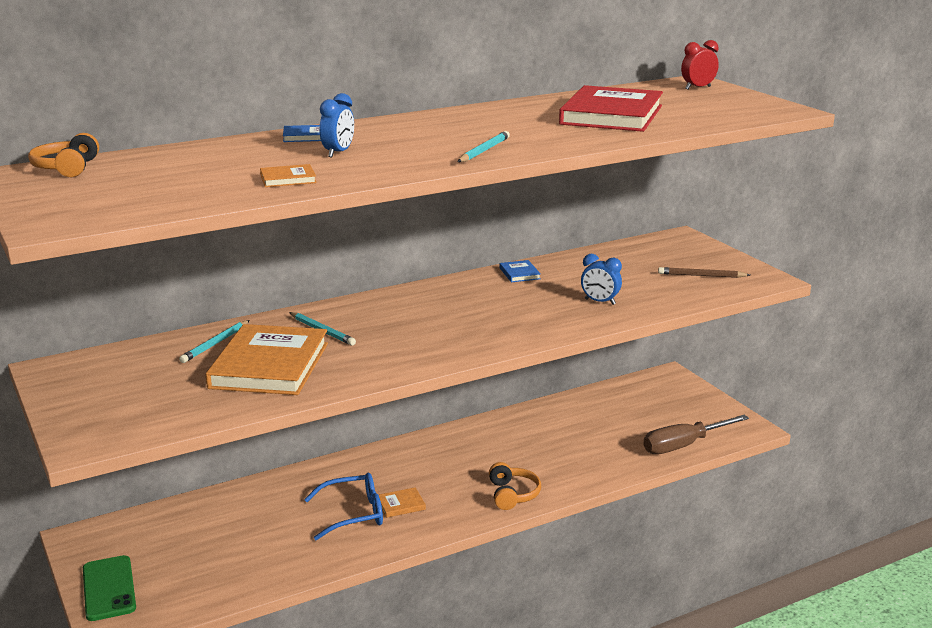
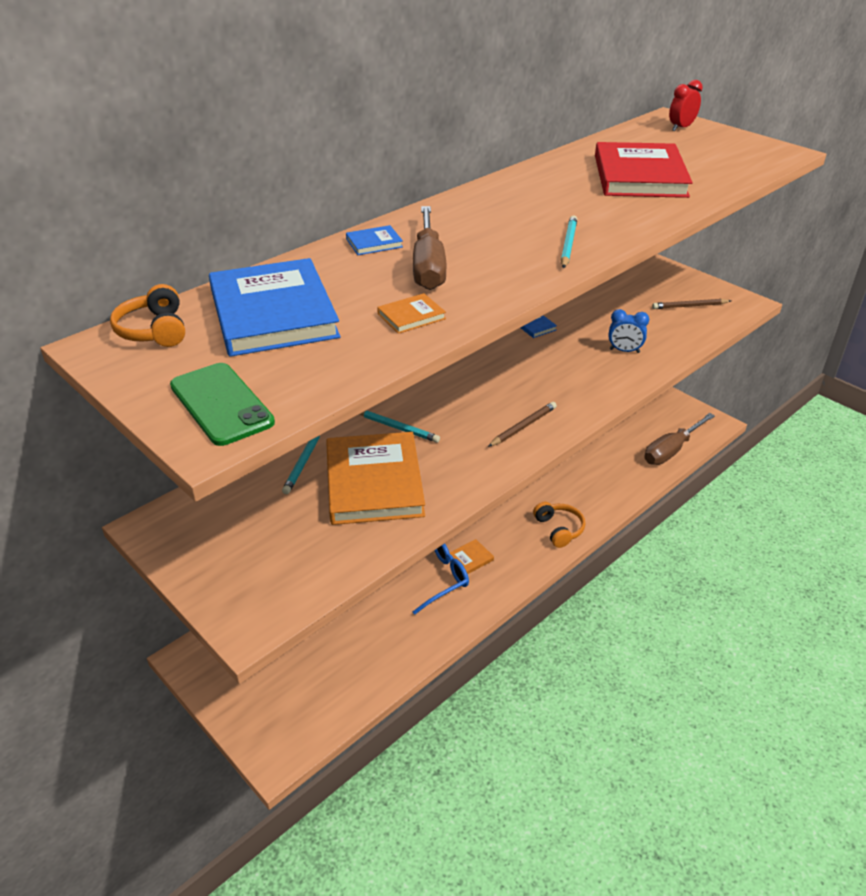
camera: 15 degrees left, 15 degrees up
green phone [83,555,136,621] -> green phone moved to [170,363,275,446]
blue clock [320,93,354,158] -> brown screwdriver [413,206,446,290]
none -> blue book [209,258,341,357]
none -> brown pencil [488,402,557,447]

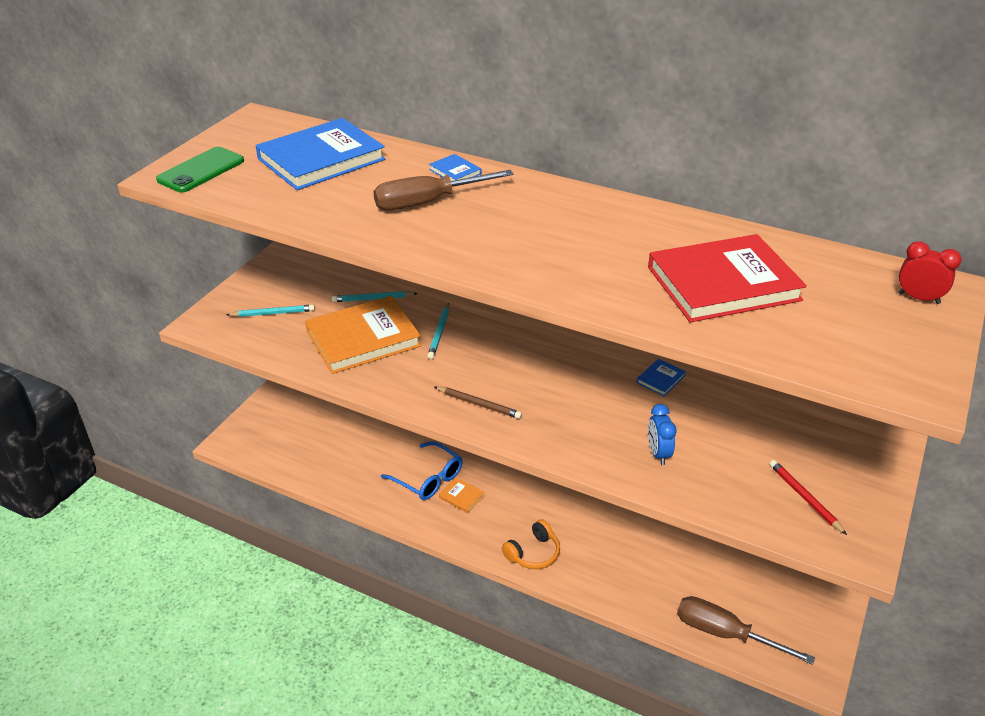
camera: 70 degrees right, 0 degrees up
orange headphones [110,284,185,347] -> none
orange book [377,293,446,334] -> none
turquoise pencil [561,216,577,269] -> turquoise pencil moved to [226,305,315,317]
brown pencil [652,299,731,309] -> red pencil [769,460,847,535]

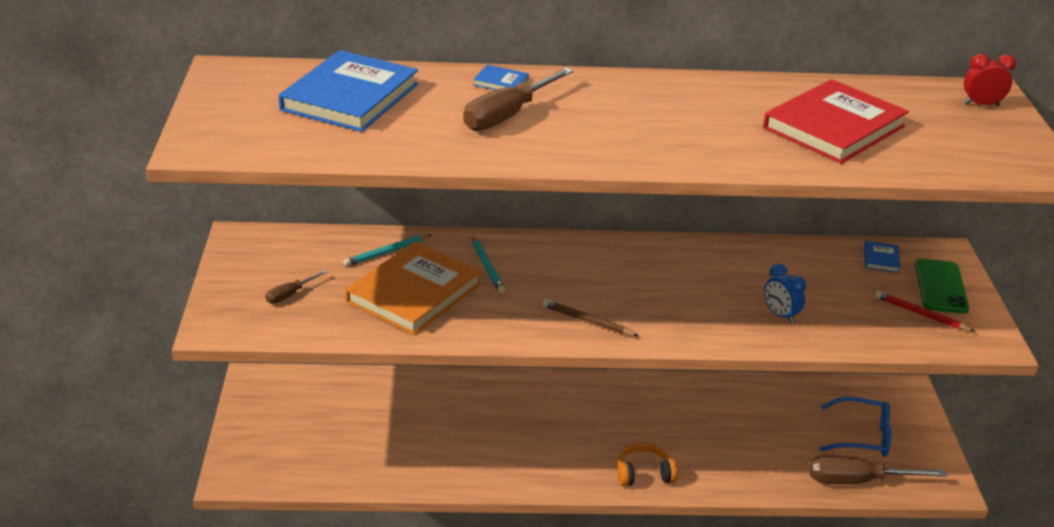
camera: 30 degrees left, 5 degrees down
green phone [156,147,244,193] -> green phone moved to [915,259,969,314]
turquoise pencil [226,305,315,317] -> brown screwdriver [265,270,327,304]
blue glasses [381,441,463,500] -> blue glasses moved to [820,397,891,457]
brown pencil [435,387,522,419] -> brown pencil turned 150 degrees counterclockwise [542,299,639,336]
orange book [439,477,485,513] -> none
orange headphones [502,519,560,569] -> orange headphones turned 120 degrees counterclockwise [617,443,678,486]
blue book [637,359,686,396] -> blue book moved to [864,241,900,273]

